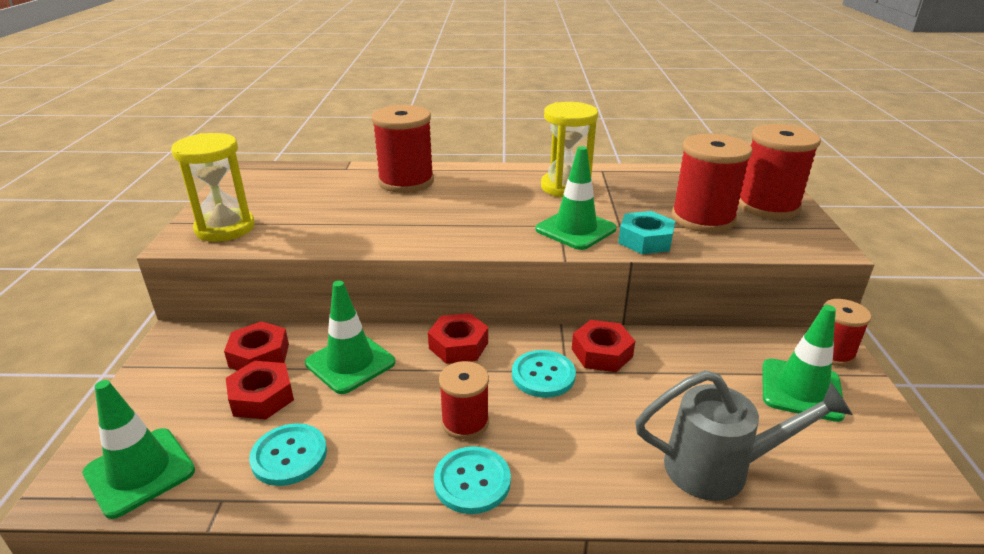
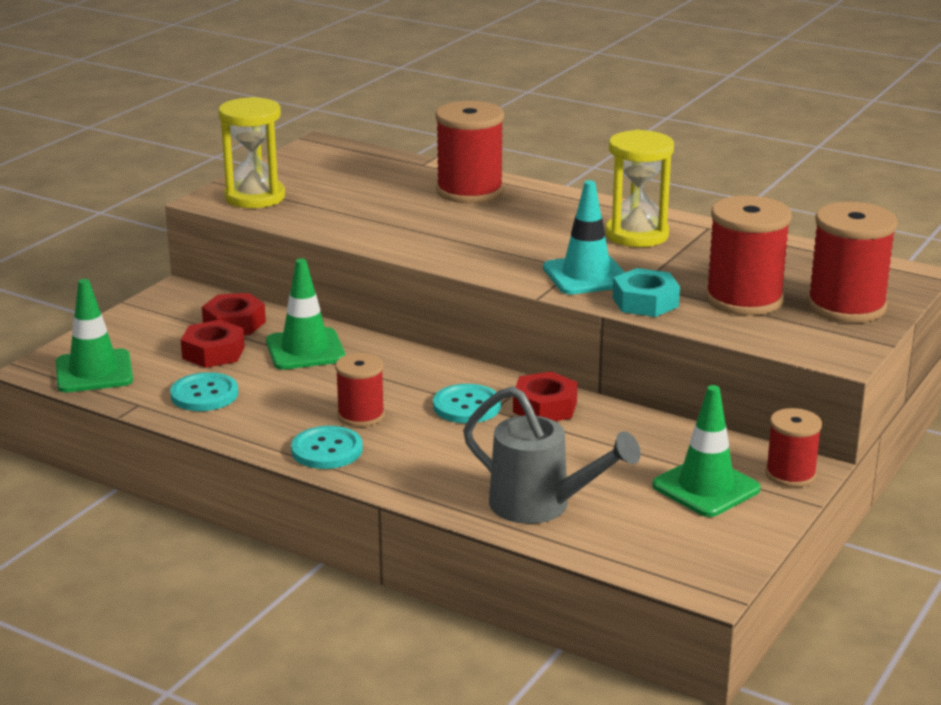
camera: 30 degrees right, 5 degrees down
red nut [428,313,488,364] -> none
green traffic cone [535,146,616,250] -> turquoise traffic cone [543,180,625,294]

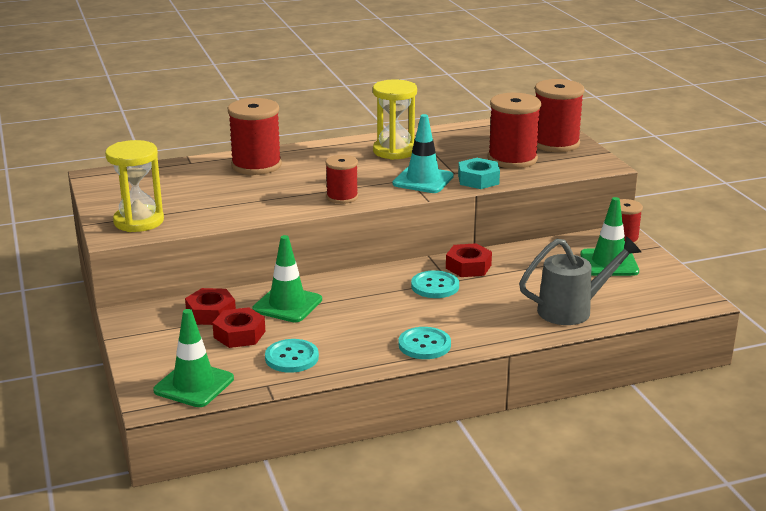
camera: 50 degrees left, 0 degrees up
red spool [335,353,385,427] -> red spool moved to [325,155,358,204]

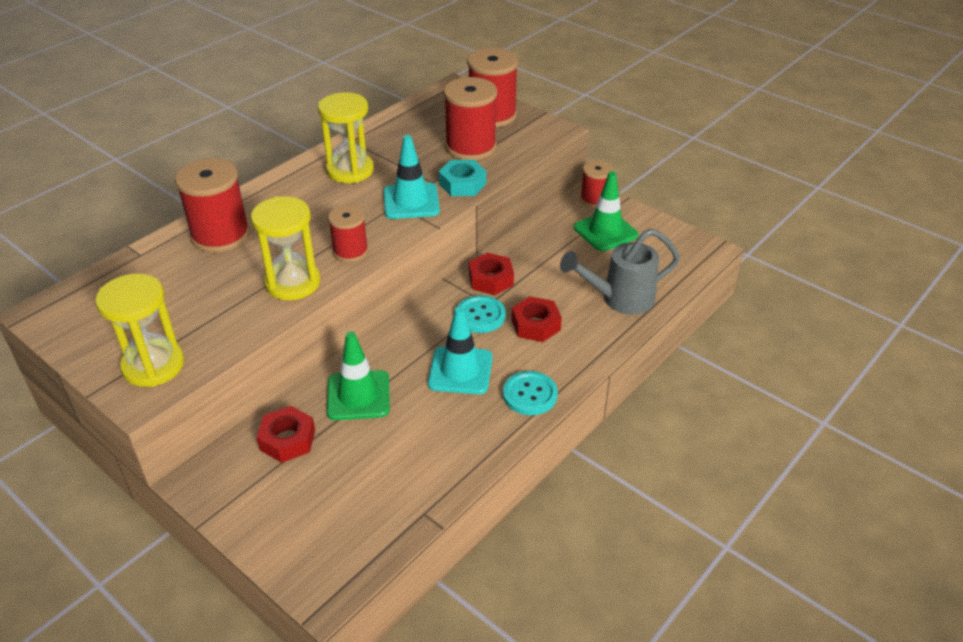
camera: 30 degrees left, 15 degrees up
green traffic cone [153,309,234,407] -> none
red nut [212,307,265,348] -> red nut moved to [512,296,562,342]
turquoise button [265,339,319,373] -> none
grey watering can [519,236,641,325] -> grey watering can turned 150 degrees counterclockwise [560,228,680,315]
none -> yellow hourglass [251,196,320,300]
none -> turquoise traffic cone [428,307,493,394]

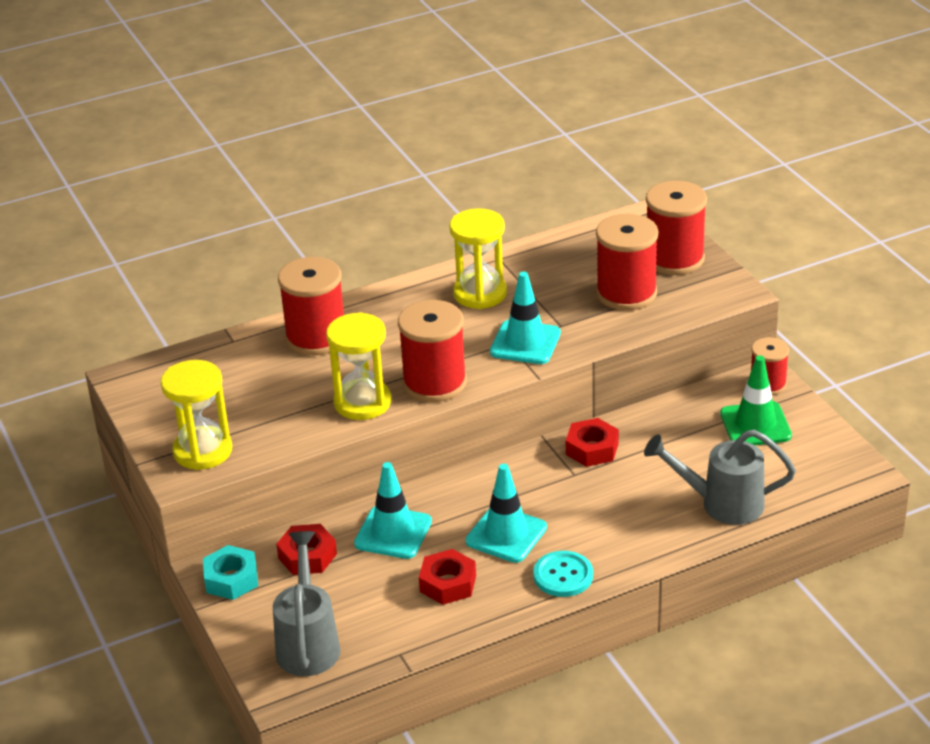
camera: 25 degrees right, 5 degrees down
green traffic cone [327,331,390,420] -> turquoise traffic cone [354,462,432,559]
red spool [328,205,368,262] -> red spool [398,300,467,402], size x1.67
turquoise nut [439,160,486,196] -> turquoise nut moved to [203,545,258,600]
turquoise button [457,295,506,333] -> none
red nut [512,296,562,342] -> red nut moved to [419,549,476,605]
none -> grey watering can [273,531,341,676]

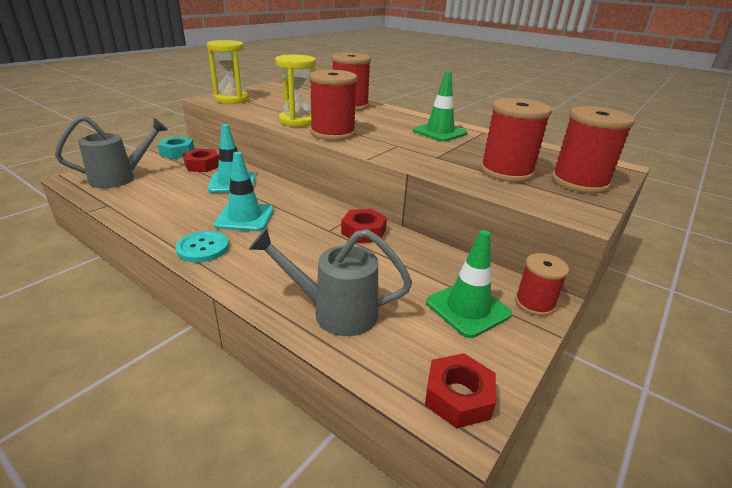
camera: 60 degrees right, 5 degrees down
red nut [419,549,476,605] -> red nut moved to [425,353,496,428]
yellow hourglass [449,208,507,309] -> green traffic cone [413,71,468,142]
turquoise traffic cone [490,272,561,364] -> none
grey watering can [644,429,796,525] -> grey watering can turned 60 degrees counterclockwise [249,228,412,336]

